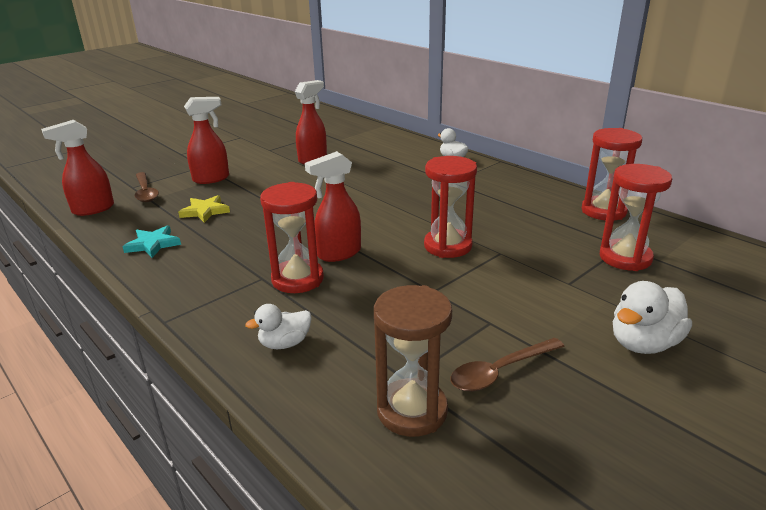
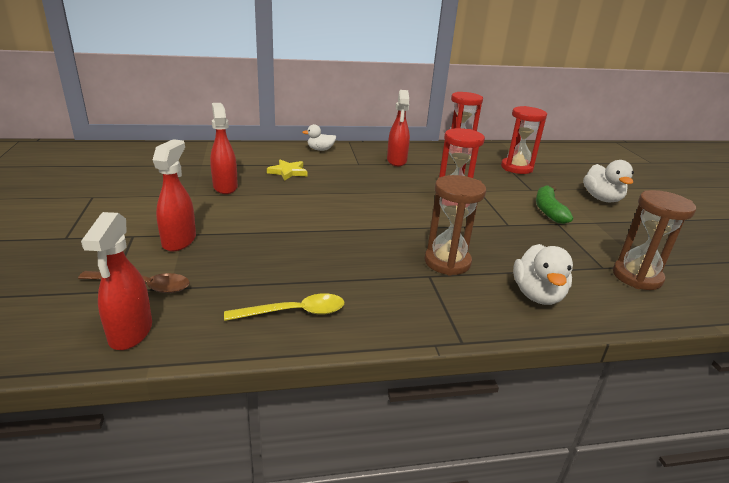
camera: 60 degrees left, 0 degrees up
turquoise star [122,225,181,258] -> yellow spoon [224,293,344,321]
yellow star [178,195,230,223] -> yellow star moved to [267,160,307,181]
white duck [245,304,312,349] -> white duck [513,244,573,305], size x1.56
red hourglass [260,182,324,293] -> brown hourglass [424,175,486,276]
red spray bottle [305,151,361,262] -> red spray bottle moved to [387,90,410,166]
brown spoon [450,338,565,391] -> none
none -> green banana [536,185,573,224]

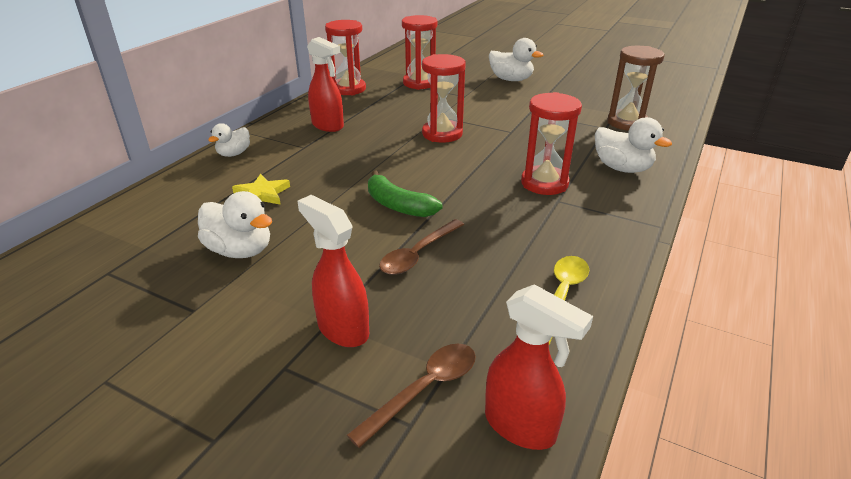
camera: 50 degrees left, 5 degrees up
red spray bottle [210,103,238,194] -> white duck [198,191,272,258]
brown hourglass [424,175,486,276] -> red hourglass [521,92,582,195]
green banana [536,185,573,224] -> green banana moved to [368,170,442,217]
none -> brown spoon [379,219,464,275]

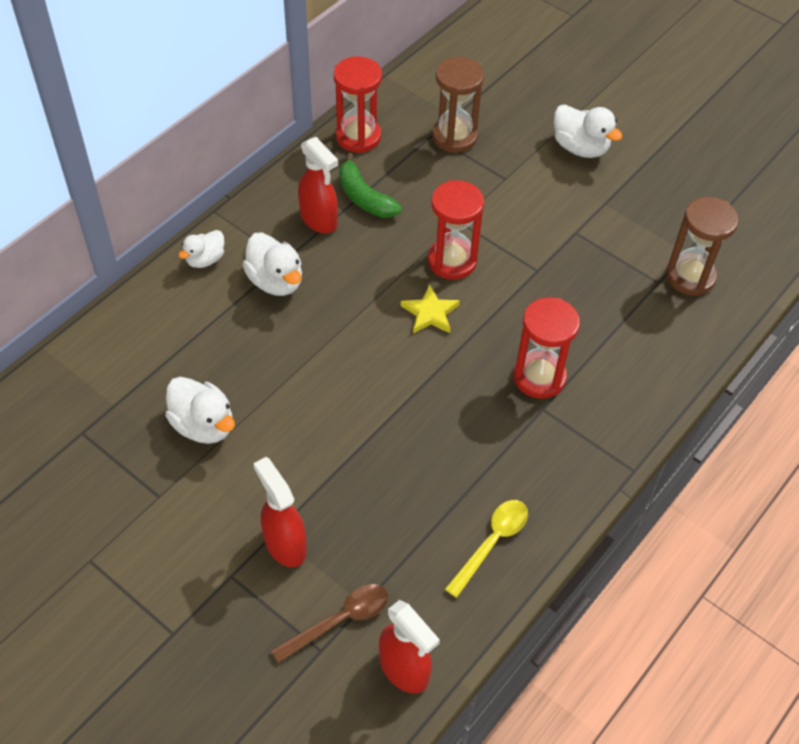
camera: 10 degrees right, 20 degrees up
yellow star [232,174,290,205] -> yellow star moved to [401,284,460,334]
green banana [368,170,442,217] -> green banana moved to [339,153,402,218]
brown spoon [379,219,464,275] -> none
red hourglass [402,15,438,90] -> brown hourglass [432,57,484,153]
white duck [595,117,672,173] -> white duck moved to [242,232,302,296]

